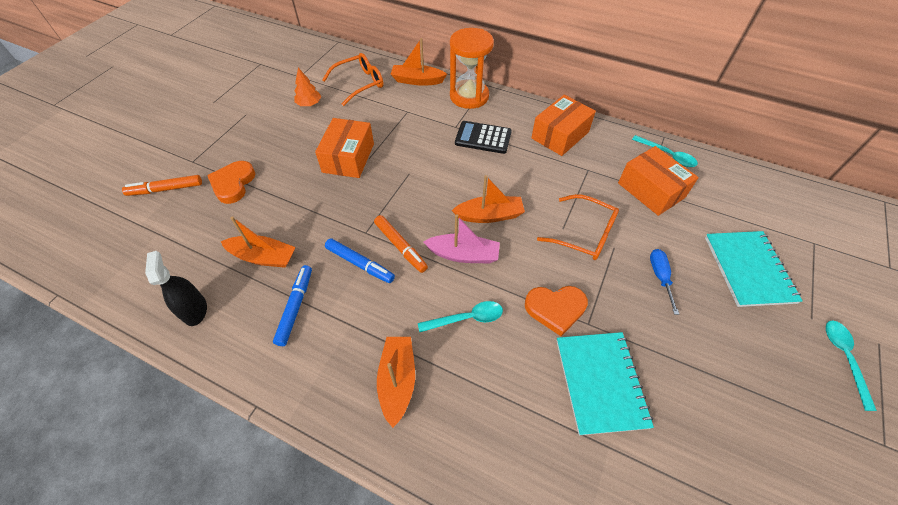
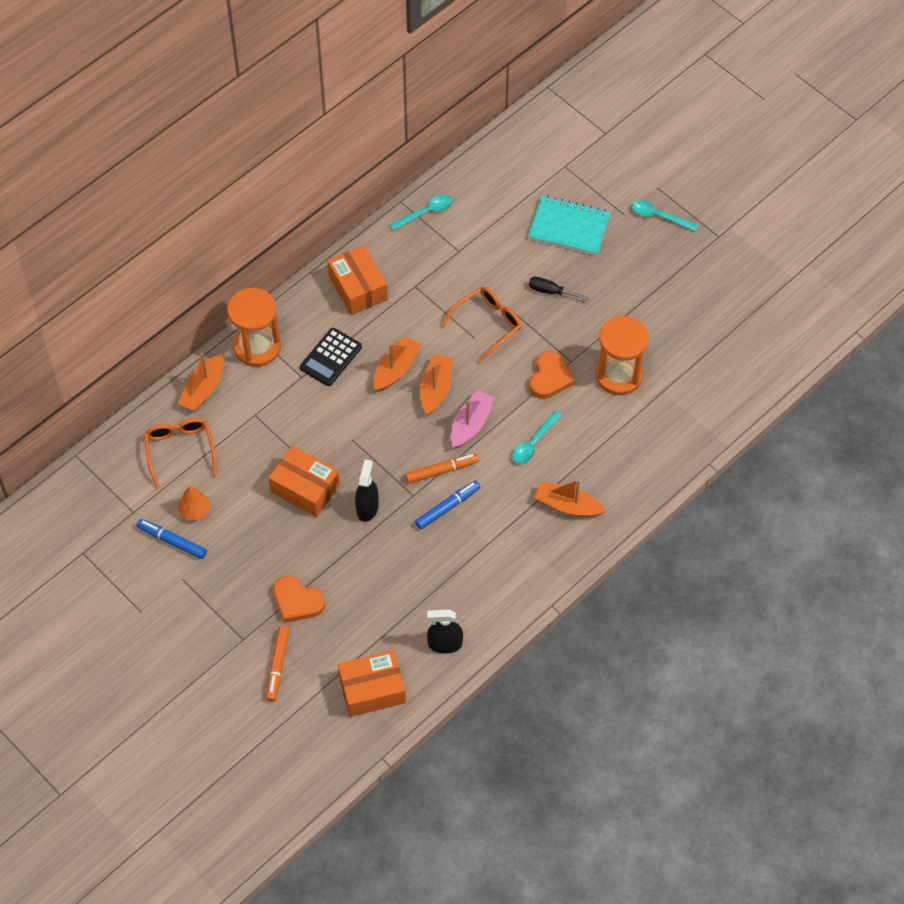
camera: 70 degrees left, 5 degrees up
orange boat [221,216,296,268] -> orange boat moved to [374,336,421,392]
blue marker [273,265,312,346] -> blue marker moved to [137,519,207,559]
turquoise spoon [418,301,503,332] -> turquoise spoon turned 150 degrees counterclockwise [512,411,562,464]
turquoise notebook [557,332,654,435] -> orange hourglass [595,316,649,395]
orange box [618,146,699,216] -> orange box moved to [338,650,406,717]
blue screwdriver [650,249,679,315] -> black screwdriver [529,277,590,301]
none -> black spray bottle [355,459,379,522]

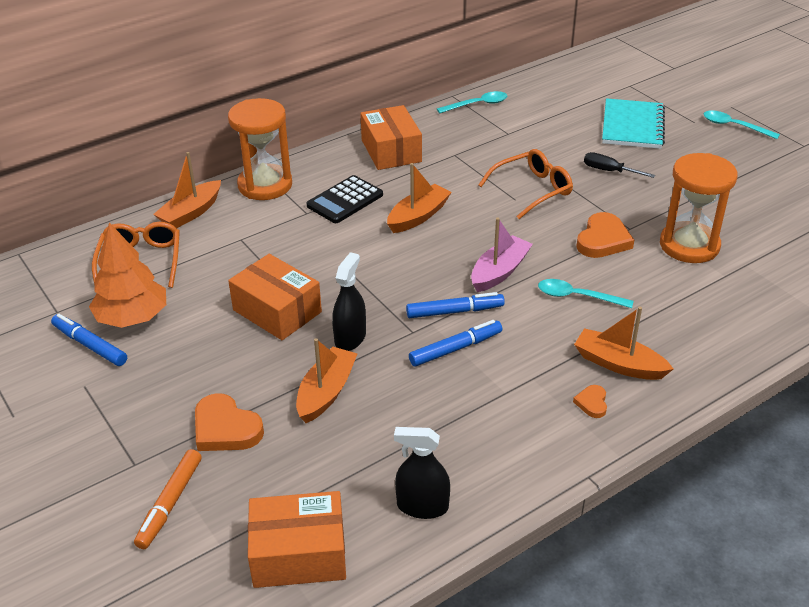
camera: 10 degrees right, 20 degrees down
orange tree [178,486,211,521] -> orange tree [89,222,166,328], size x1.79
orange marker [405,453,479,484] -> blue marker [406,292,505,318]
orange boat [420,354,453,415] -> orange boat moved to [296,338,357,423]
turquoise spoon [512,411,562,464] -> turquoise spoon turned 60 degrees clockwise [538,279,633,308]
turquoise notebook [528,196,611,256] -> turquoise notebook turned 75 degrees clockwise [602,98,665,149]
none -> orange heart [573,385,607,418]

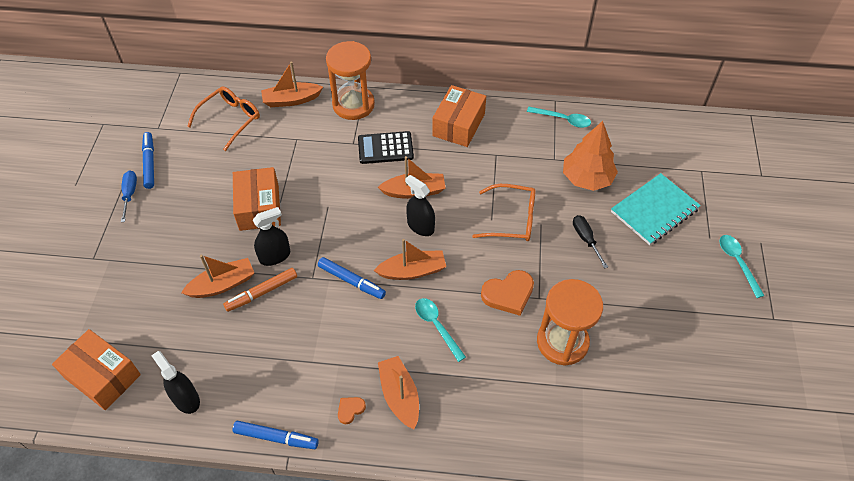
camera: 40 degrees right, 15 degrees up
orange tree [89,222,166,328] -> orange tree moved to [563,121,618,191]
orange marker [134,449,202,549] -> orange marker moved to [223,268,297,312]
orange heart [195,393,264,451] -> none
blue marker [409,320,502,367] -> blue marker moved to [233,421,319,449]
pink boat [471,218,533,292] -> orange boat [374,239,446,280]
none -> blue screwdriver [121,170,137,222]
none -> black spray bottle [405,175,435,236]

